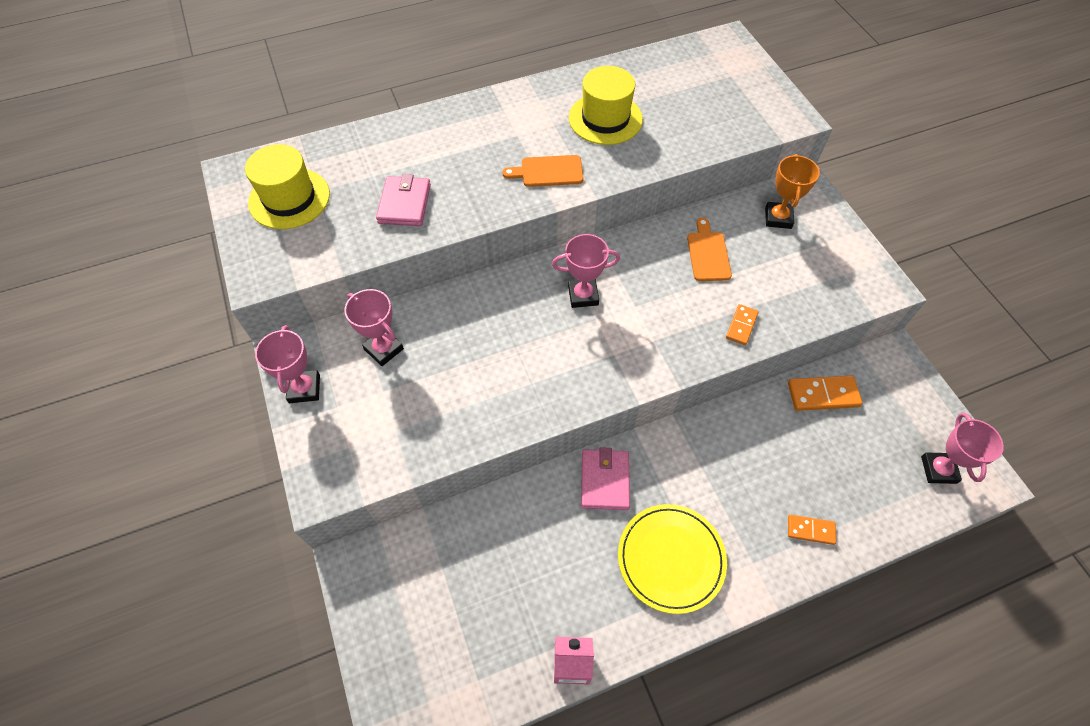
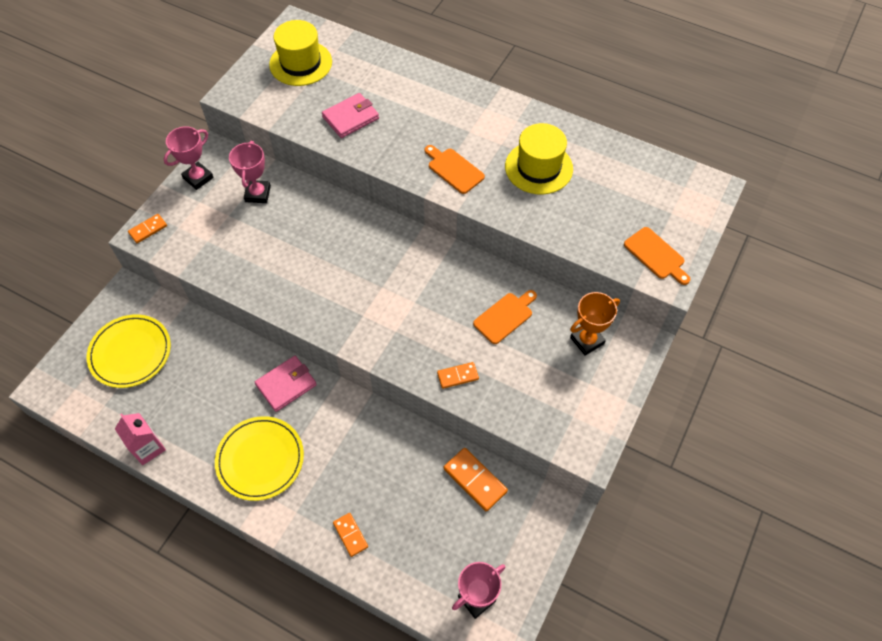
camera: 50 degrees right, 0 degrees up
pink trophy [552,234,620,308] -> none
none -> yellow plate [87,314,171,388]
none -> orange domino [128,214,167,243]
none -> orange cutting board [624,227,690,285]

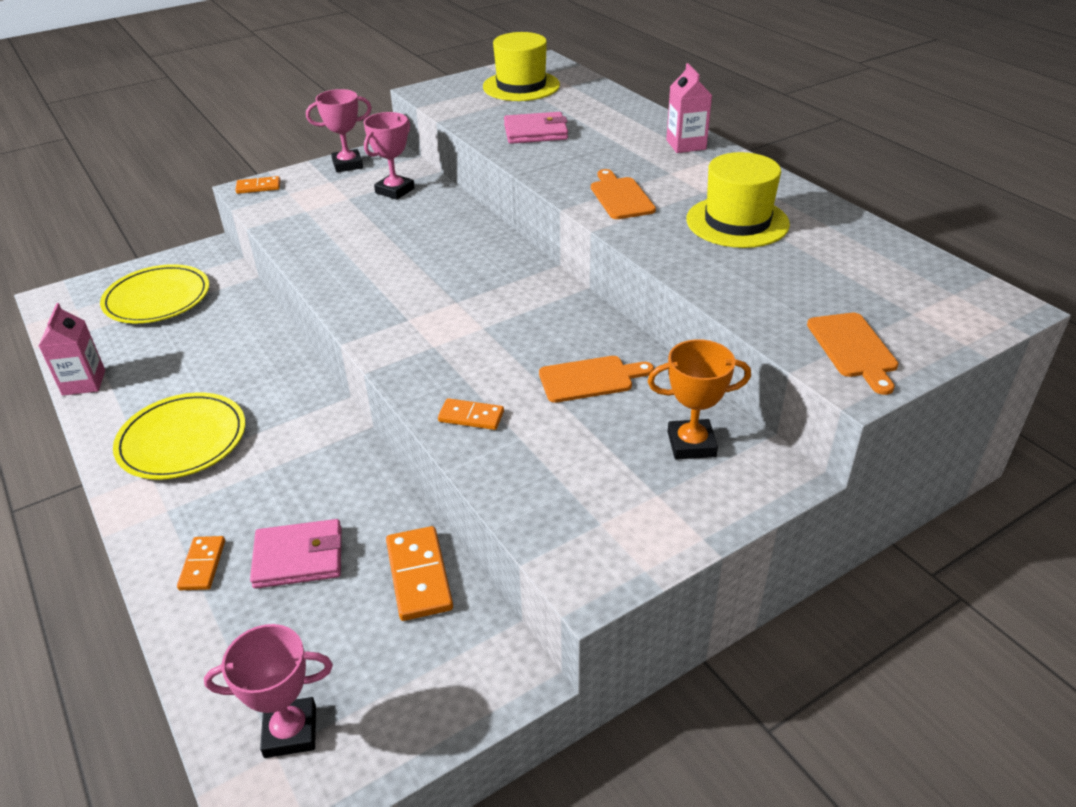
camera: 30 degrees right, 20 degrees down
pink wallet [255,356,317,412] -> pink wallet moved to [250,519,342,589]
none -> pink carton [666,63,712,153]

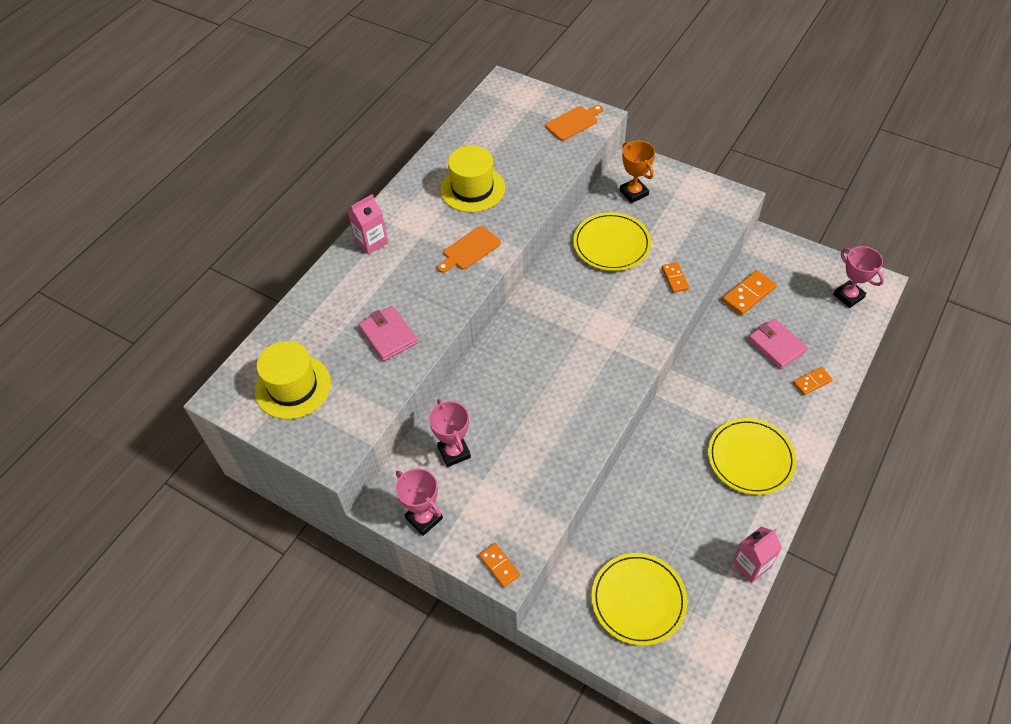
camera: 115 degrees left, 15 degrees up
pink trophy [364,112,415,200] -> pink trophy turned 60 degrees clockwise [429,399,471,467]
orange cutting board [539,356,654,403] -> yellow plate [573,212,651,271]

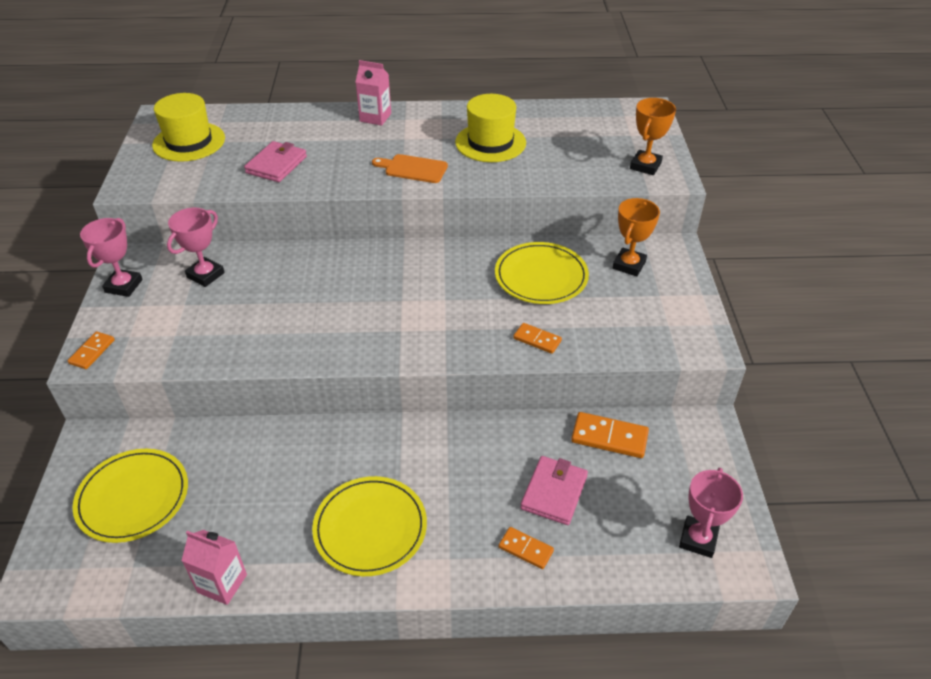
camera: 55 degrees right, 10 degrees down
orange cutting board [545,105,603,141] -> orange trophy [630,98,676,175]
orange domino [662,262,689,293] -> orange domino turned 75 degrees clockwise [513,323,562,354]

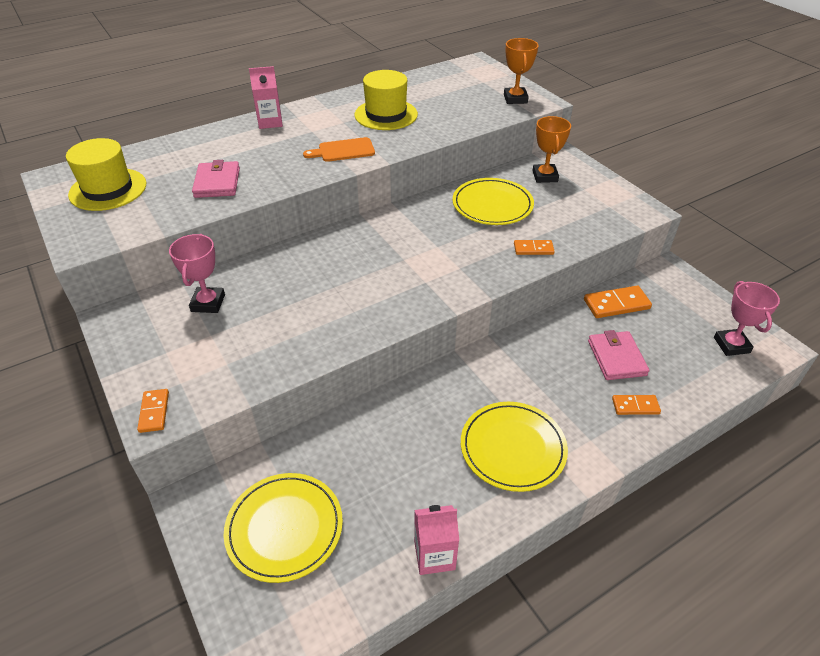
camera: 30 degrees left, 0 degrees up
pink trophy [80,218,143,297] -> none

